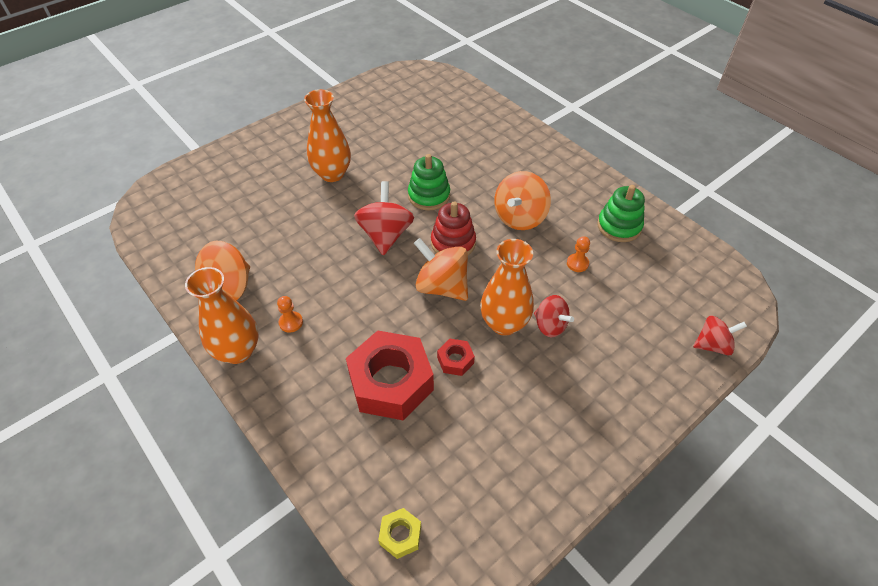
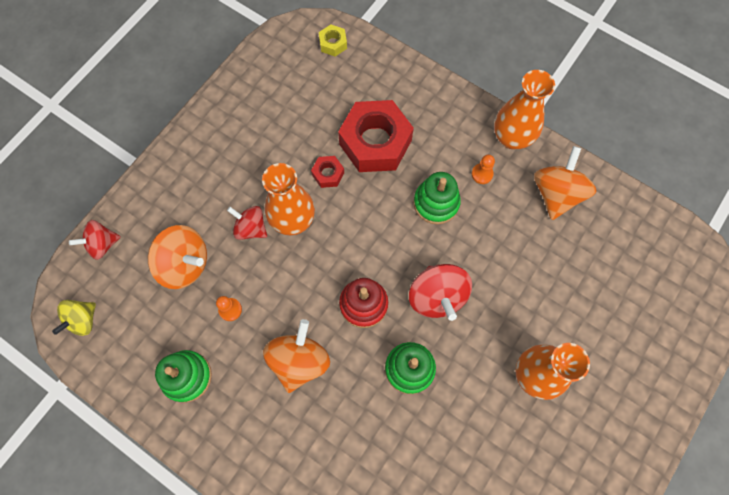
camera: 165 degrees right, 20 degrees up
orange spinning top [414,238,468,301] -> orange spinning top moved to [148,225,207,289]
none -> yellow spinning top [52,300,96,336]
none -> green stacking toy [413,172,461,224]

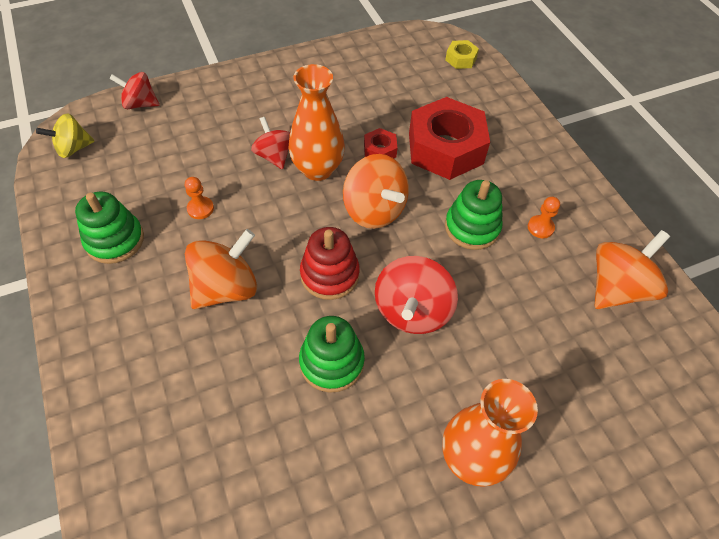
camera: 30 degrees right, 15 degrees down
orange spinning top [148,225,207,289] -> orange spinning top moved to [343,154,409,229]
orange vase [494,70,555,149] -> none

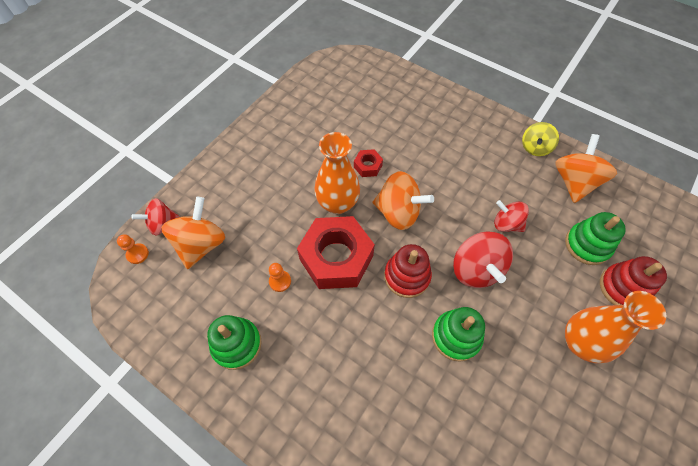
camera: 30 degrees left, 5 degrees up
yellow spinning top [36,113,94,158] -> yellow spinning top moved to [522,122,559,156]
orange spinning top [185,229,257,309] -> orange spinning top moved to [161,197,225,269]
red spinning top [251,117,290,169] -> red spinning top moved to [494,200,529,232]
red nut [409,97,490,180] -> red nut moved to [297,216,375,289]
yellow nut [445,40,479,69] -> none
green stacking toy [445,180,503,250] -> green stacking toy moved to [565,212,626,265]
orange pawn [528,197,560,239] -> orange pawn moved to [117,234,149,264]
none -> red stacking toy [600,256,667,305]

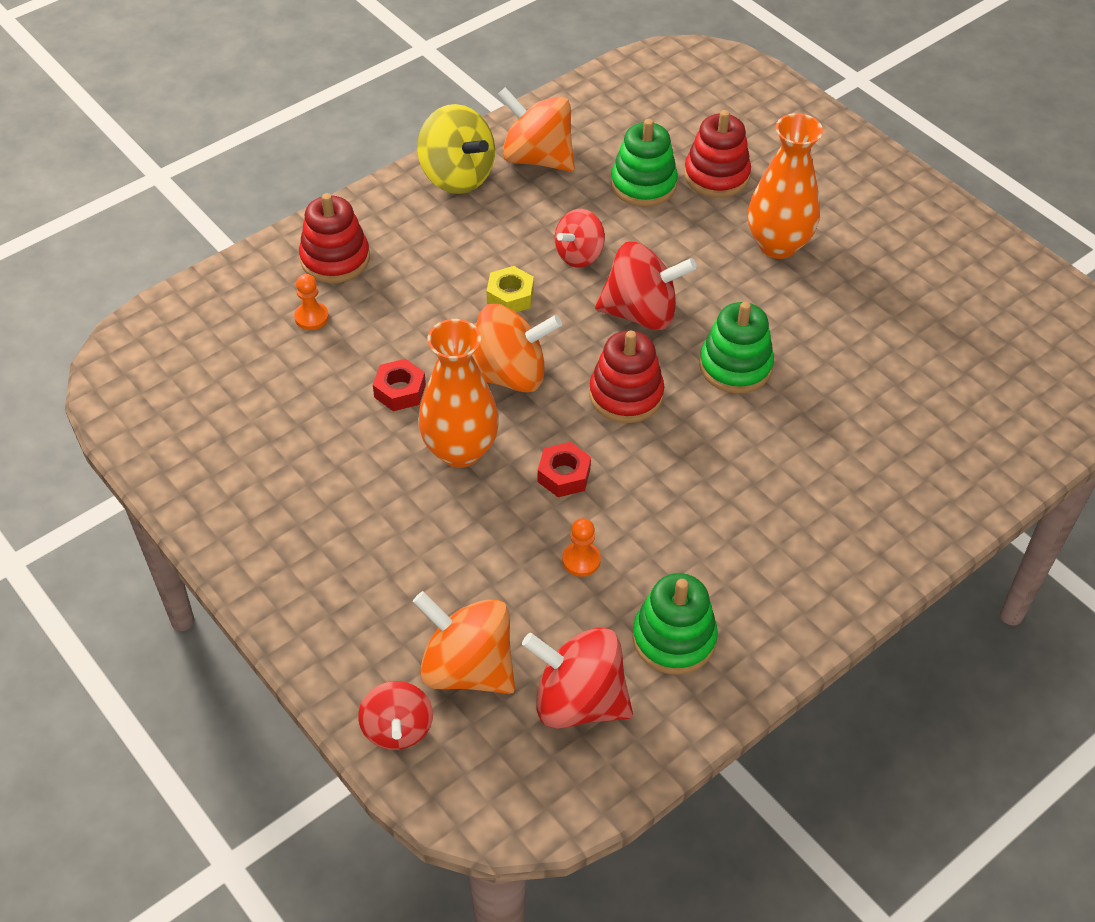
camera: 75 degrees left, 10 degrees down
orange pawn [117,234,149,264] -> orange pawn moved to [294,274,329,330]
red nut [297,216,375,289] -> red nut [538,442,591,497], size x0.44
orange spinning top [373,171,434,230] -> orange spinning top turned 45 degrees clockwise [472,304,562,392]
yellow spinning top [522,122,559,156] -> yellow spinning top [417,104,495,194], size x1.56
none -> red stacking toy [299,193,370,283]
none -> yellow nut [487,266,534,312]
none -> red spinning top [522,627,633,729]

